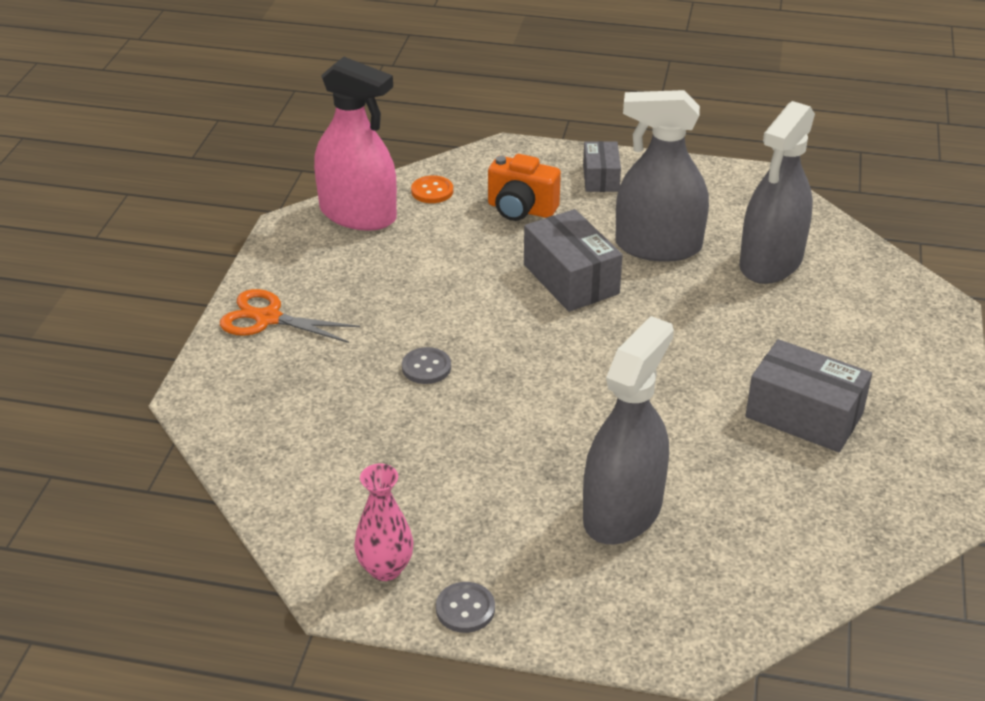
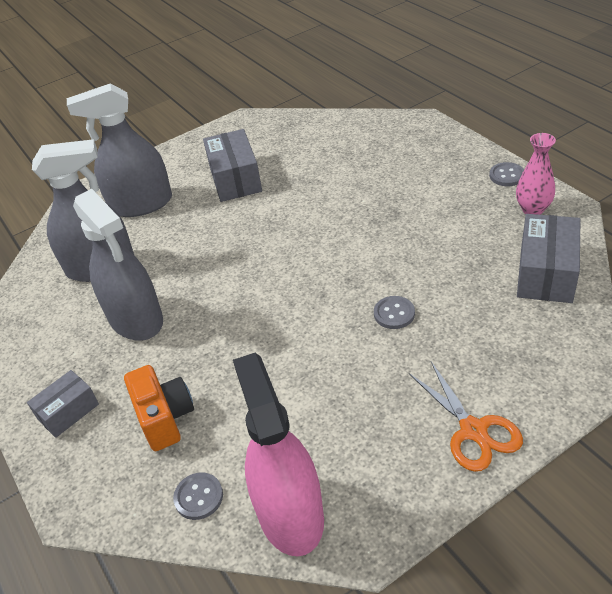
camera: 130 degrees left, 5 degrees up
orange button [411,175,453,203] -> grey button [173,473,223,520]
grey box [524,209,623,312] -> grey box moved to [517,214,580,303]
grey spray bottle [583,316,674,545] -> grey spray bottle moved to [67,83,172,217]

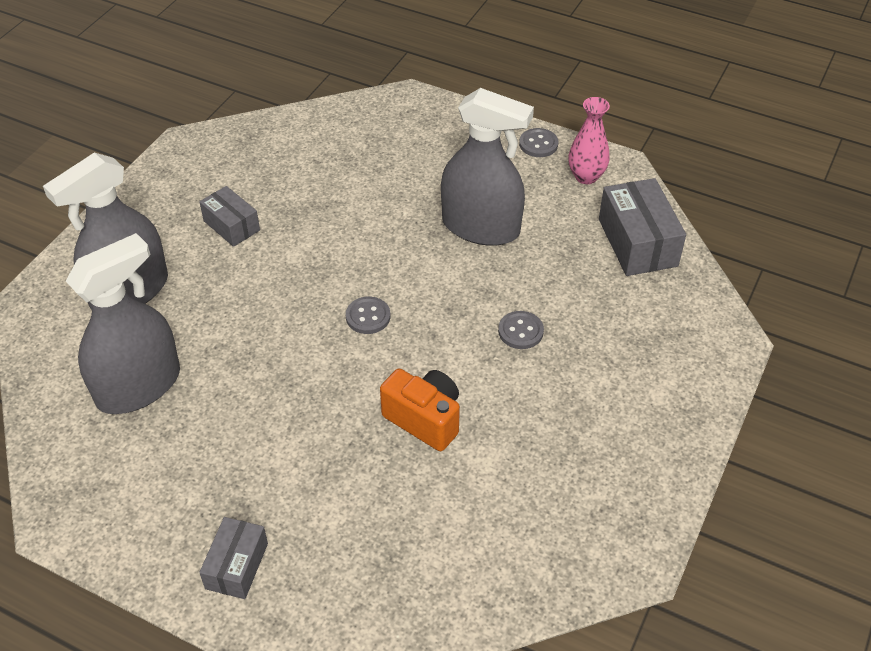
camera: 35 degrees left, 5 degrees up
grey spray bottle [73,189,163,341] -> grey spray bottle moved to [441,88,534,246]
orange camera [124,365,194,451] -> orange camera moved to [380,368,460,451]
grey button [173,473,223,520] -> grey button moved to [346,297,390,334]
grey box [203,129,262,202] -> grey box [199,186,260,247], size x0.62
pink spray bottle [233,353,324,556] -> none
orange scissors [409,362,523,472] -> none

